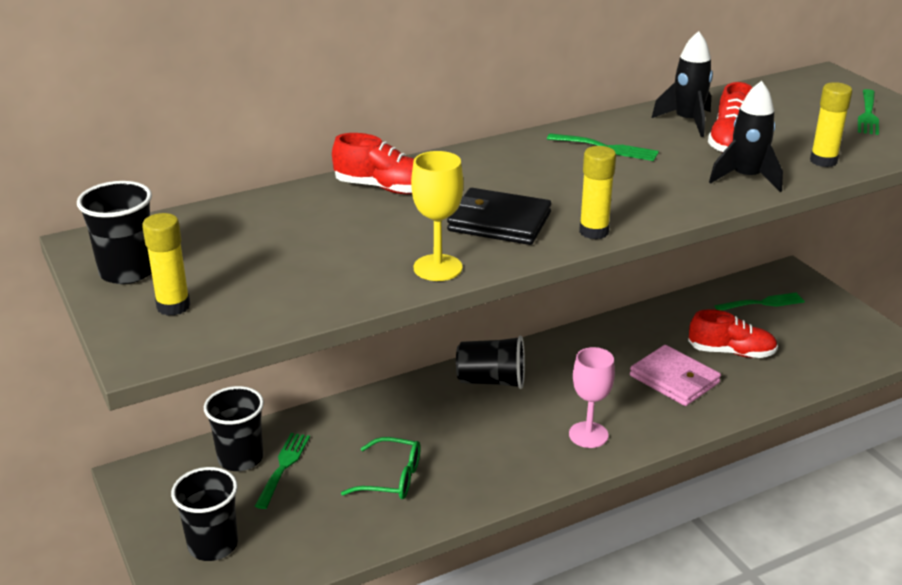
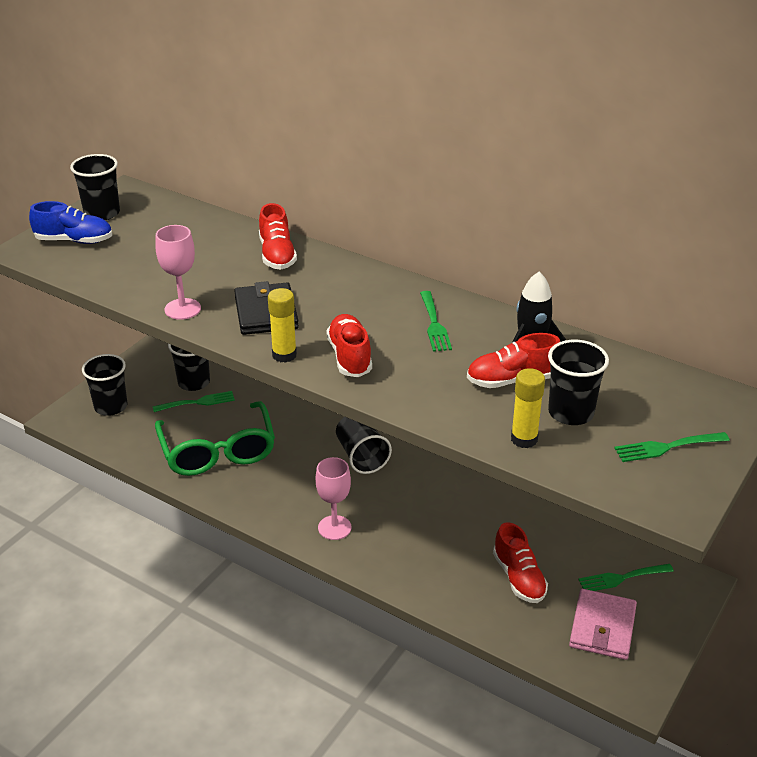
camera: 60 degrees right, 5 degrees up
yellow glue stick [142,213,191,316] -> blue shoe [29,201,112,244]
green glasses [341,437,421,499] -> green glasses [155,401,275,476], size x1.89
yellow goblet [411,151,464,281] -> pink goblet [156,225,201,320]
pink wallet [630,345,721,406] -> pink wallet moved to [569,589,637,660]
black rocket [709,81,783,192] -> none
green fork [715,292,805,311] -> green fork turned 120 degrees clockwise [578,564,674,591]
none -> red shoe [326,314,372,377]
none -> black cup [548,340,609,425]

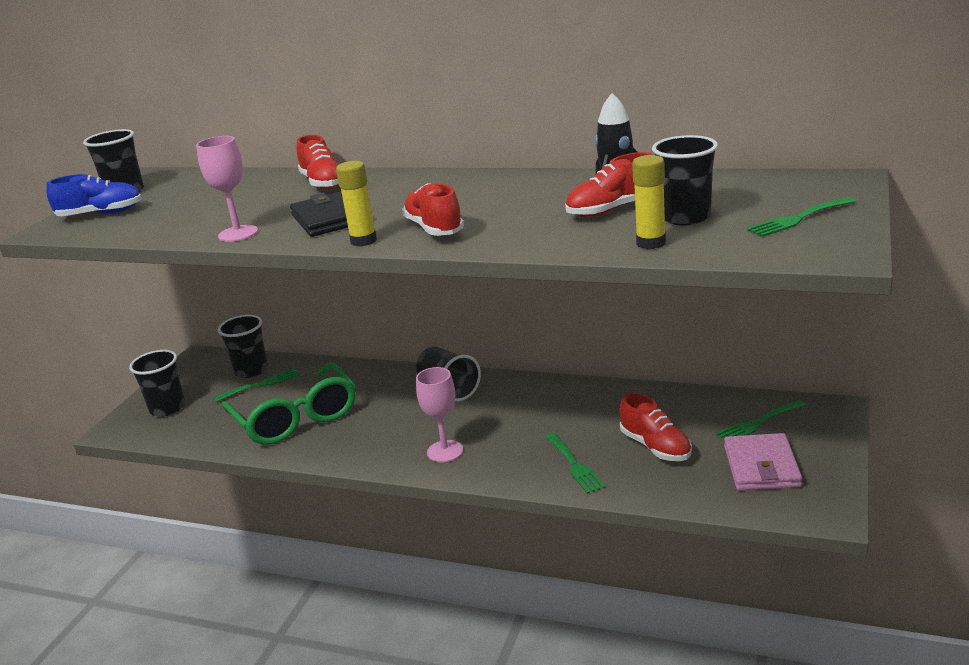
camera: 10 degrees left, 10 degrees down
green fork [420,291,452,352] -> green fork moved to [546,433,605,494]

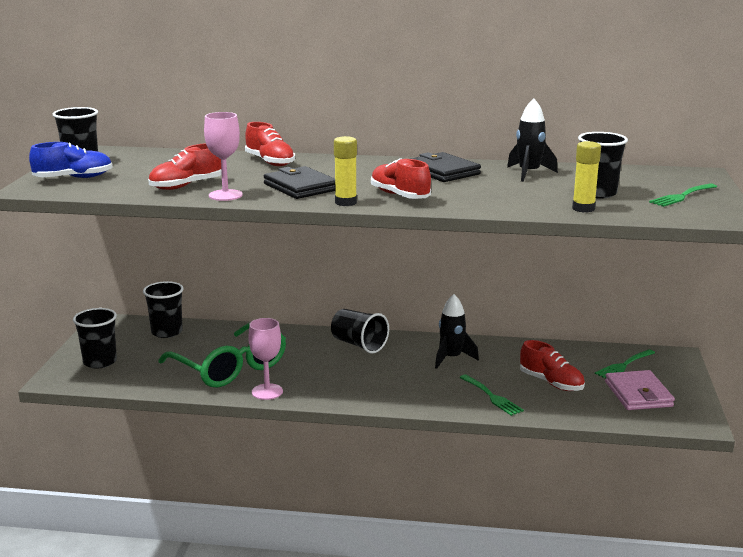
camera: 15 degrees left, 5 degrees down
green fork [213,368,300,402] -> none
pink goblet [416,367,463,462] -> pink goblet moved to [248,318,283,400]
red shoe [565,152,652,217] -> red shoe moved to [148,143,222,190]
none -> black wallet [411,152,481,182]
none -> black rocket [435,294,479,369]

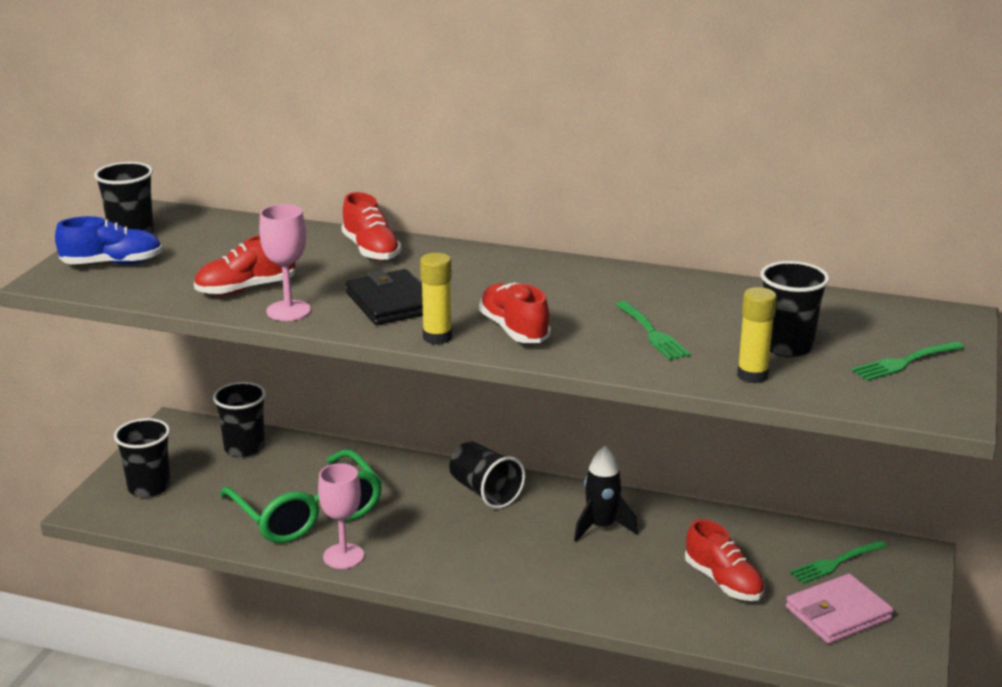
camera: 10 degrees right, 5 degrees up
black wallet [411,152,481,182] -> none
green fork [459,374,524,416] -> green fork moved to [615,301,691,360]
black rocket [507,99,558,182] -> none
pink wallet [605,370,675,410] -> pink wallet turned 60 degrees clockwise [786,574,894,644]

